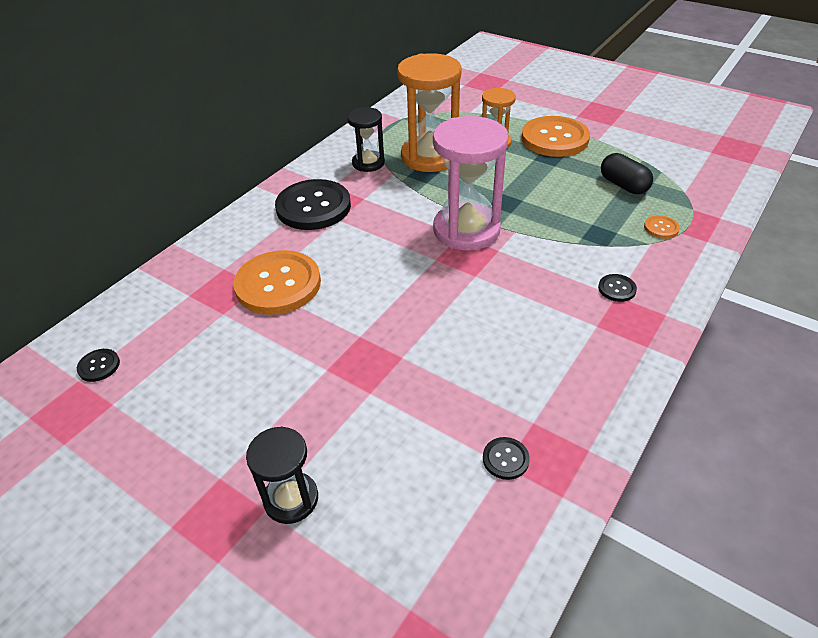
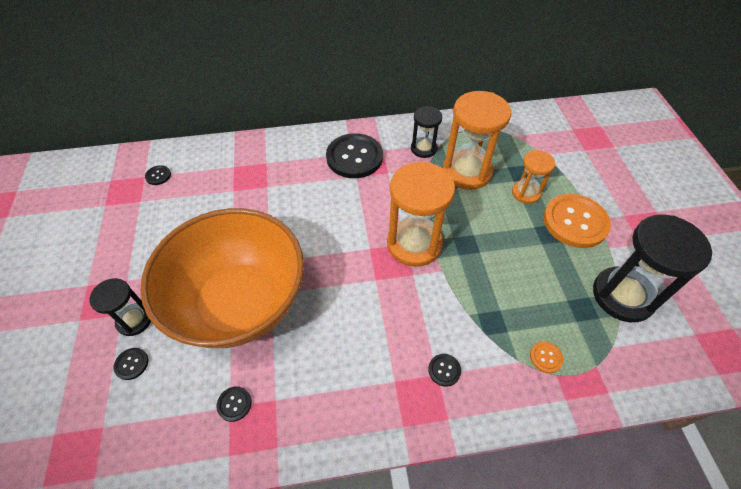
camera: 45 degrees right, 10 degrees up
orange button [233,250,321,315] -> none
pink hourglass [433,116,509,250] -> orange hourglass [387,162,455,267]
black capsule [601,153,653,194] -> none
none -> black button [114,348,148,380]
none -> orange bowl [140,208,304,348]
none -> black hourglass [593,214,712,322]

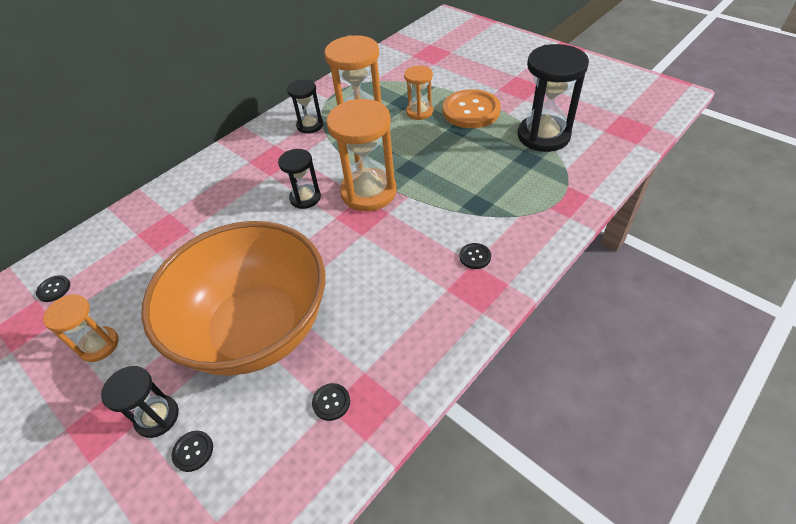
camera: 35 degrees left, 5 degrees down
black button [326,133,383,178] -> none
orange button [530,341,564,373] -> none
none -> orange hourglass [43,294,119,362]
none -> black hourglass [278,149,321,209]

